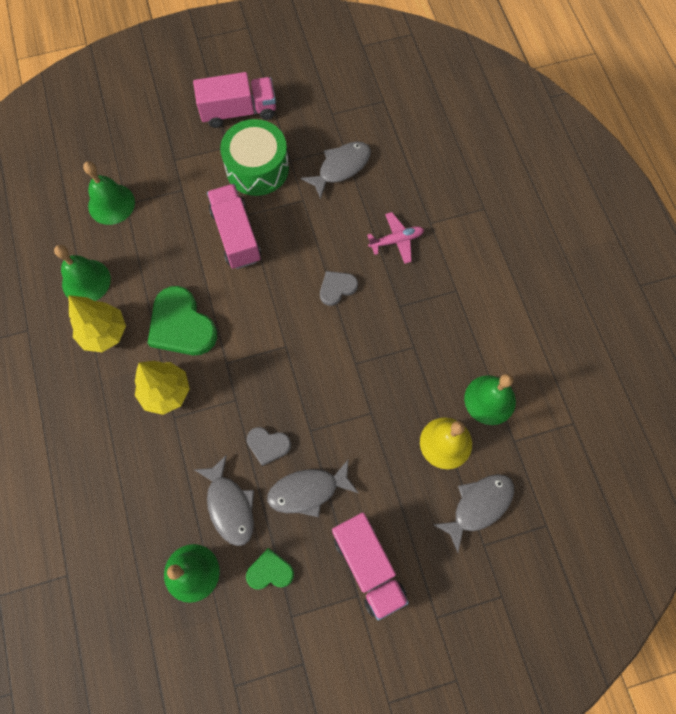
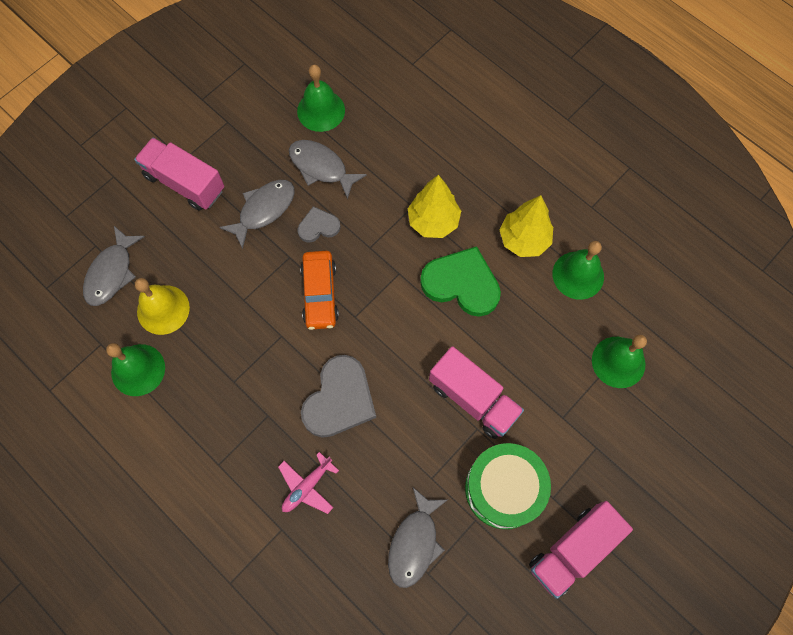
camera: 150 degrees right, 0 degrees up
green heart [246,548,294,590] -> none
grey heart [320,271,358,306] -> grey heart [301,355,376,438], size x1.85
none -> orange car [300,251,339,330]

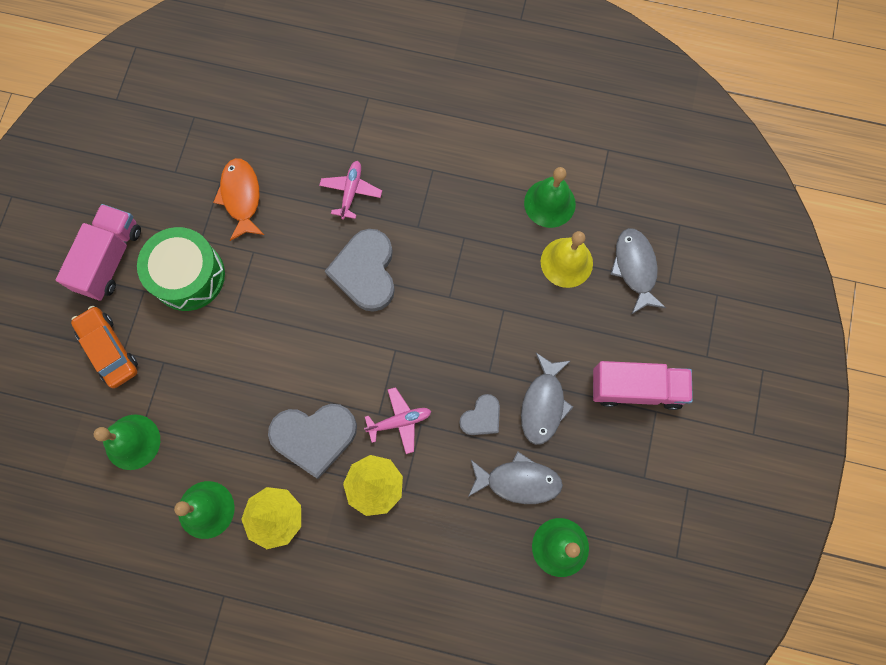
camera: 150 degrees right, 5 degrees up
orange car [300,251,339,330] -> orange car moved to [71,306,138,388]
grey fish [388,488,448,588] -> orange fish [213,158,264,241]
green heart [420,246,501,317] -> grey heart [268,404,357,479]
pink truck [429,346,524,439] -> none
none -> pink plane [364,387,431,454]

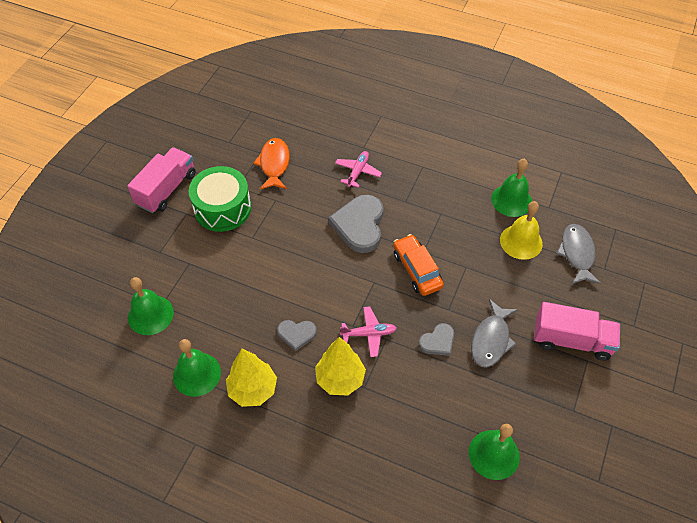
camera: 10 degrees right, 20 degrees down
orange car [71,306,138,388] -> orange car moved to [393,234,444,296]
grey heart [268,404,357,479] -> grey heart [277,320,317,351], size x0.54
grey fish [468,452,563,504] -> none

